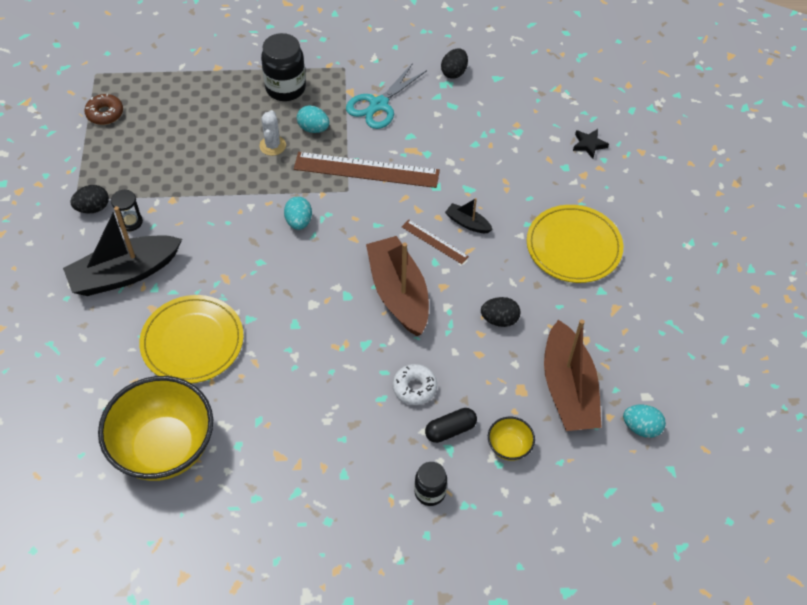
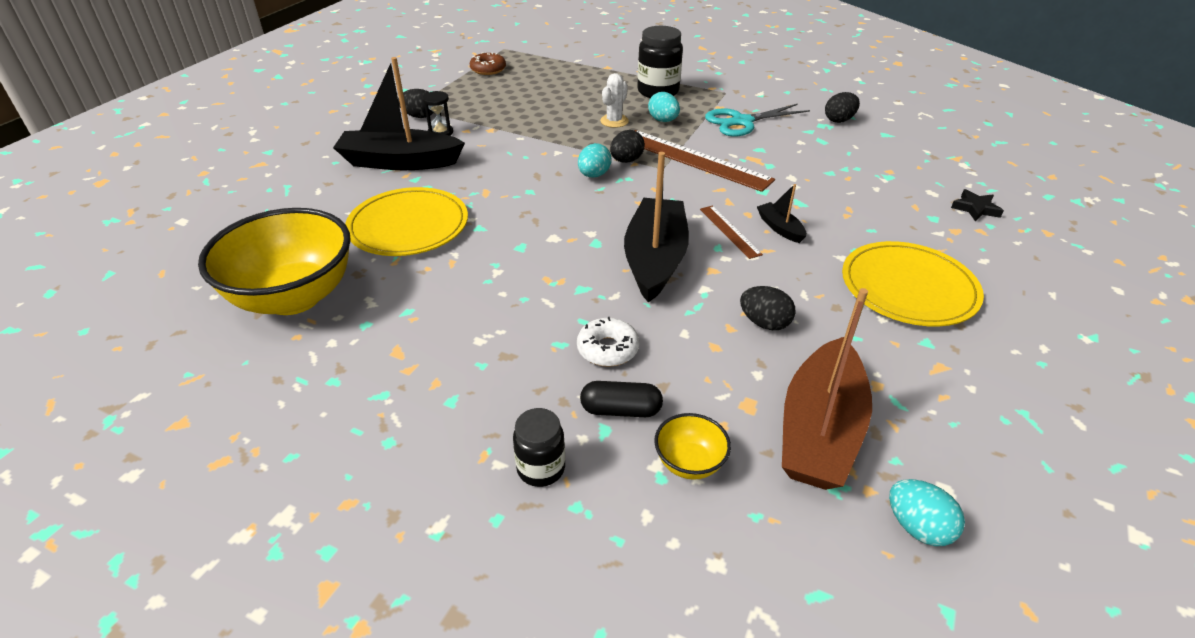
camera: 30 degrees right, 15 degrees down
brown boat [366,236,429,336] -> black boat [624,152,689,303]
none -> black egg [610,130,645,163]

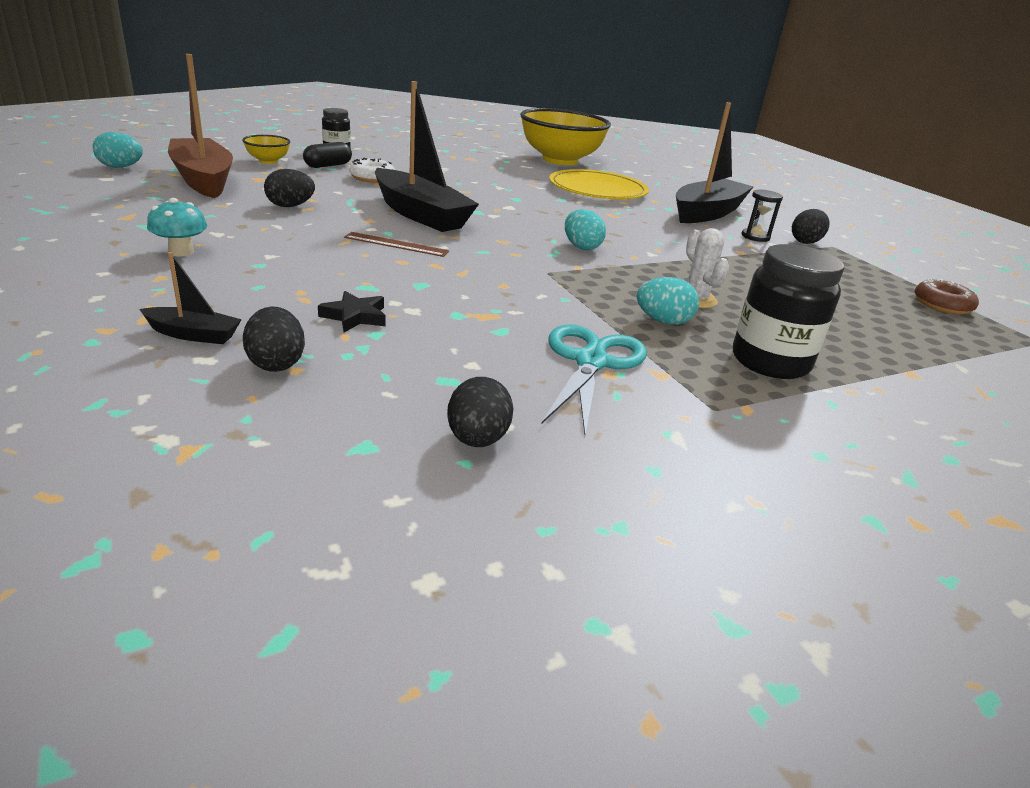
camera: 125 degrees right, 10 degrees down
black egg [610,130,645,163] -> black egg moved to [243,306,305,372]
brown ruler [634,130,775,192] -> none
black boat [757,184,806,243] -> black boat moved to [140,252,242,344]
yellow plate [842,241,984,327] -> turquoise mushroom [147,198,207,256]
black star [951,189,1004,221] -> black star moved to [318,291,386,332]

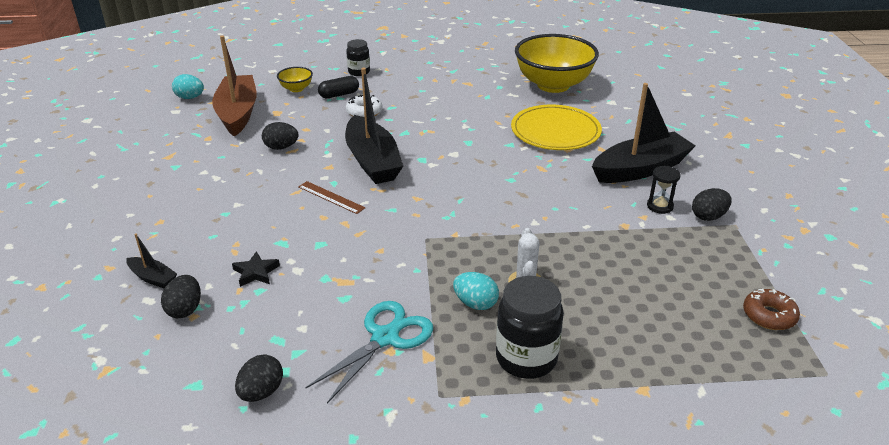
camera: 25 degrees right, 5 degrees up
turquoise mushroom [147,198,207,256] -> none
turquoise egg [565,209,606,250] -> none

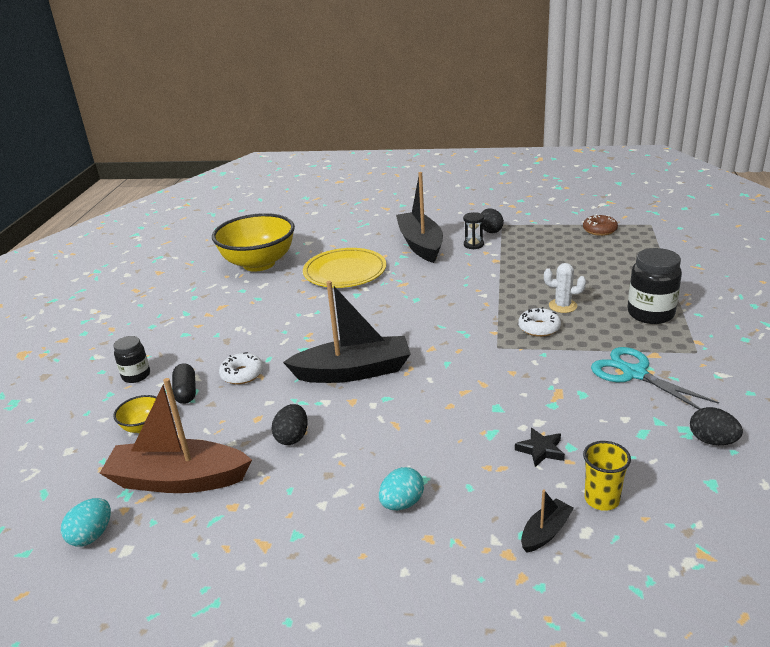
camera: 75 degrees left, 5 degrees down
black egg [161,275,201,318] -> yellow cup [583,441,631,511]
brown ruler [298,181,365,214] -> none
turquoise egg [453,272,499,310] -> turquoise egg moved to [379,467,424,510]
none -> white donut [518,307,561,337]

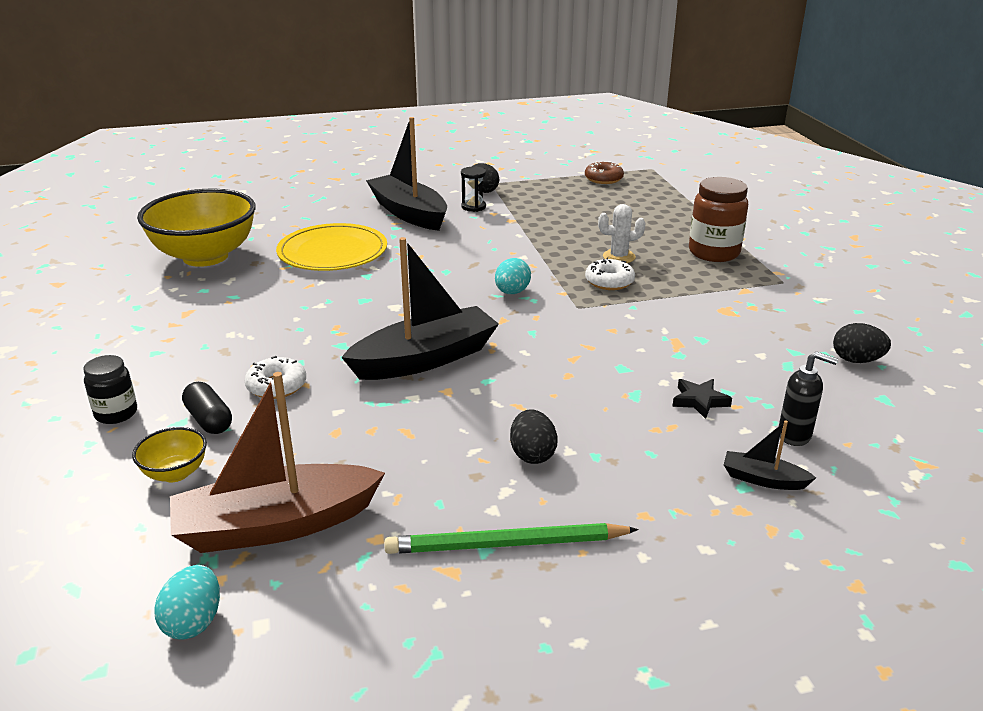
camera: 25 degrees left, 0 degrees up
black egg [271,404,308,445] -> black egg moved to [510,409,558,464]
turquoise egg [379,467,424,510] -> turquoise egg moved to [495,258,531,294]
black boat [521,490,574,553] -> black boat turned 90 degrees counterclockwise [724,420,816,490]
yellow cup [583,441,631,511] -> black soap dispenser [779,351,838,446]
turquoise scissors [591,347,719,409] -> none
black jar [628,248,682,324] -> brown jar [689,177,748,262]
none -> green pencil [384,523,639,554]

